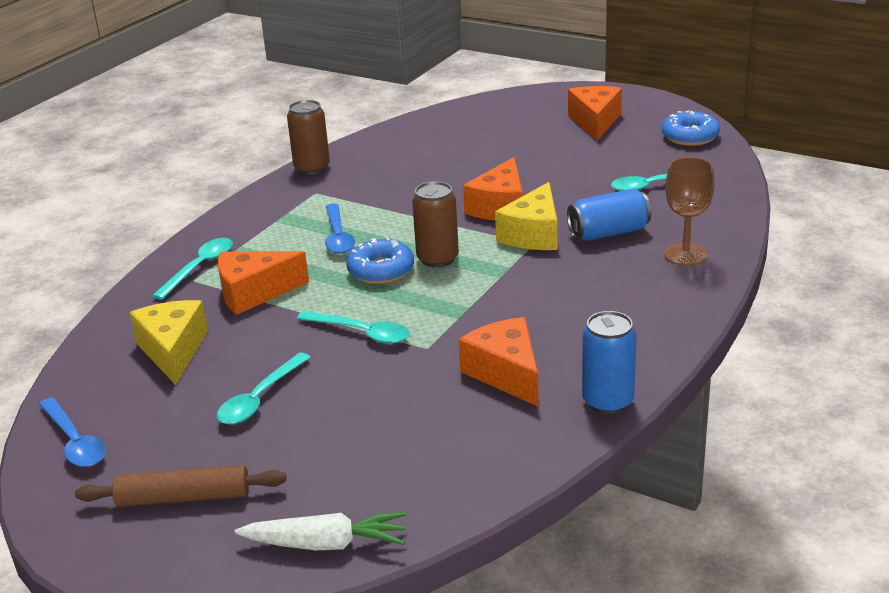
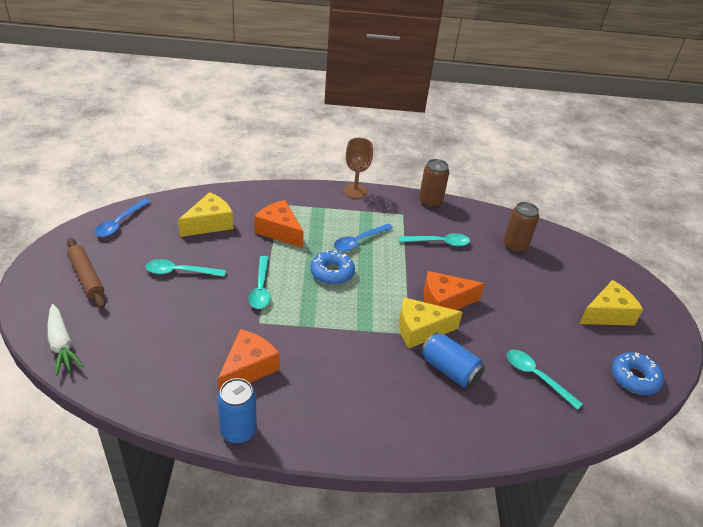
camera: 55 degrees right, 10 degrees up
turquoise spoon [152,238,233,300] -> turquoise spoon moved to [399,233,470,246]
brown can [412,181,459,268] -> brown can moved to [503,202,539,253]
orange cheese [568,86,622,141] -> yellow cheese [579,280,643,326]
brown goblet [664,157,715,266] -> brown goblet moved to [344,138,373,199]

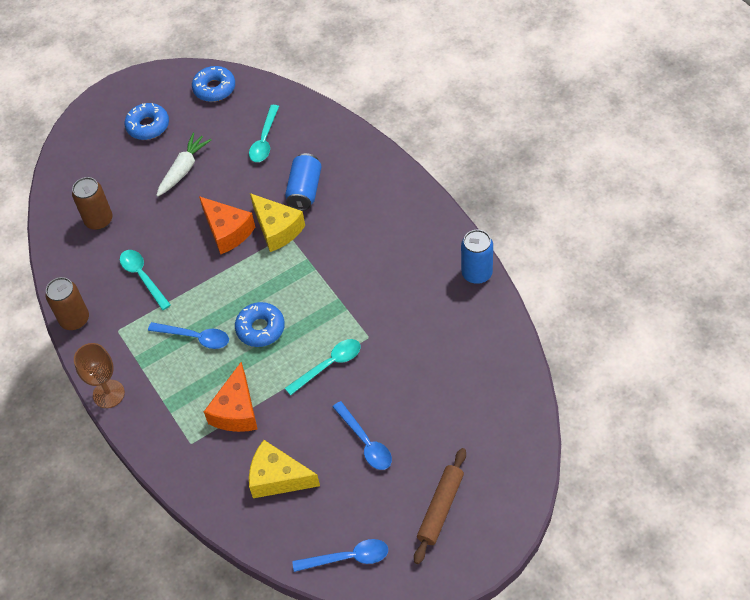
camera: 115 degrees left, 15 degrees up
white carrot [48,304,84,375] -> white carrot moved to [156,133,211,197]
turquoise spoon [146,259,226,277] -> blue spoon [333,401,392,470]
orange cheese [218,329,279,391] -> none
yellow cheese [579,280,643,326] -> blue donut [124,103,169,140]

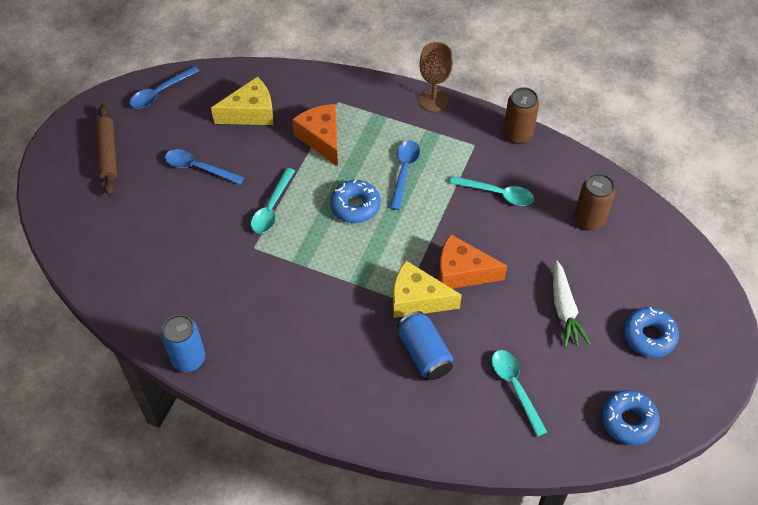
camera: 140 degrees right, 0 degrees up
blue spoon [148,322,229,349] -> blue spoon turned 120 degrees clockwise [390,140,420,210]

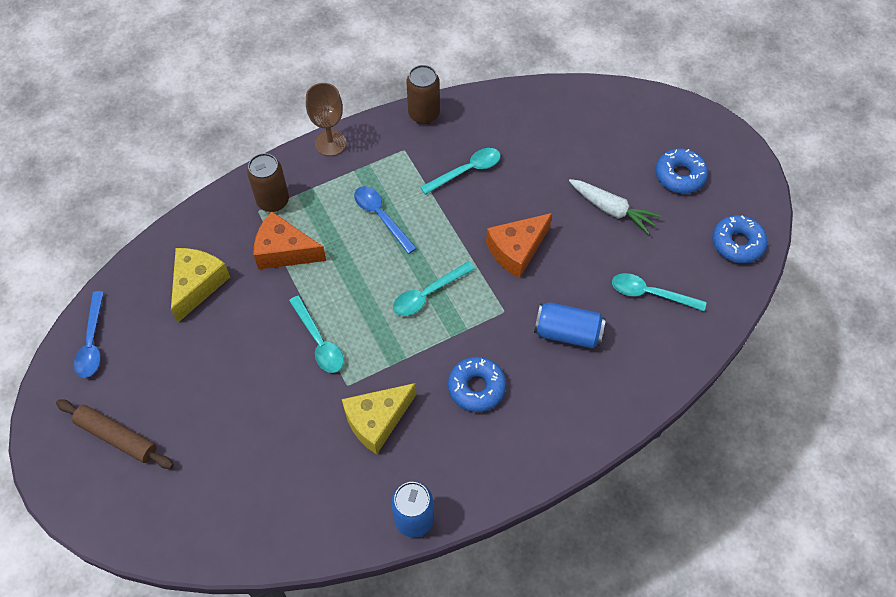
camera: 50 degrees left, 5 degrees up
blue spoon [165,149,244,185] -> none
blue donut [330,180,380,223] -> blue donut moved to [448,357,506,412]
yellow cheese [393,261,462,318] -> yellow cheese moved to [342,383,416,455]
brown can [574,173,615,230] -> brown can moved to [247,153,289,212]
none -> turquoise spoon [393,261,475,316]

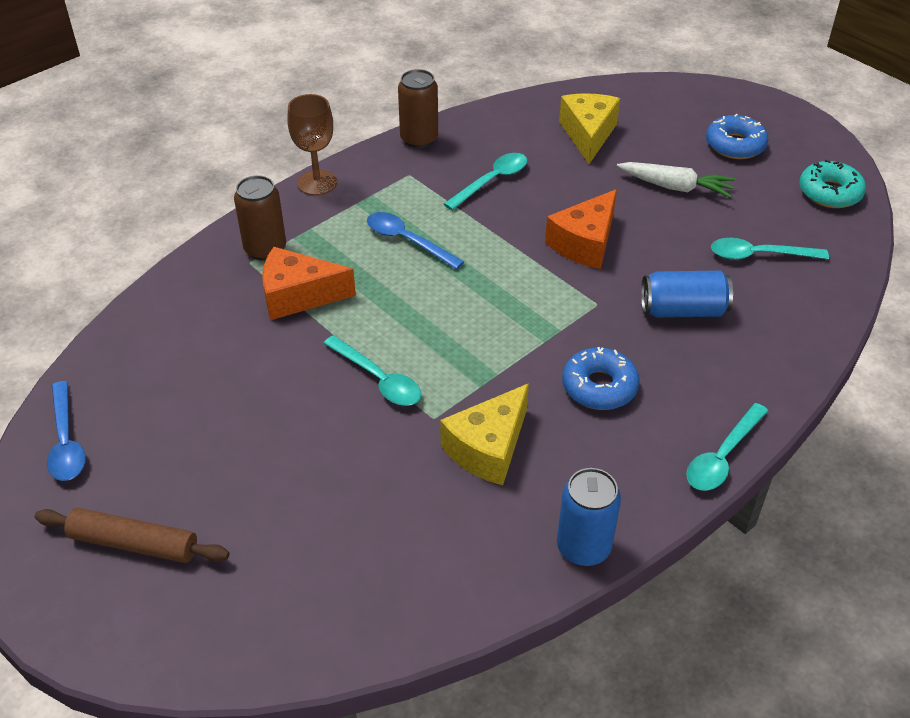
camera: 15 degrees left, 15 degrees down
yellow cheese [171,248,230,322] -> yellow cheese moved to [559,93,620,164]
turquoise spoon [393,261,475,316] -> turquoise spoon moved to [686,403,768,491]
blue donut [712,215,768,263] -> turquoise donut [799,160,866,208]

